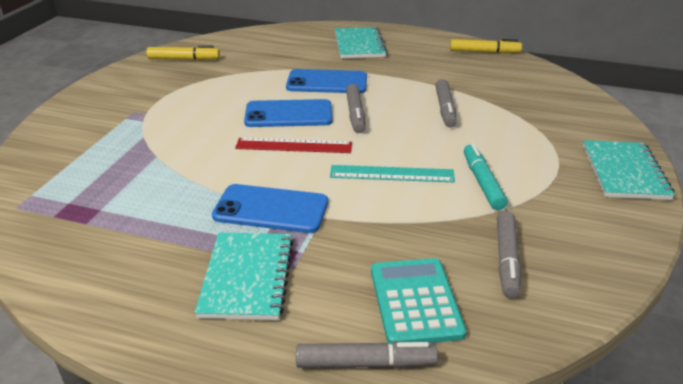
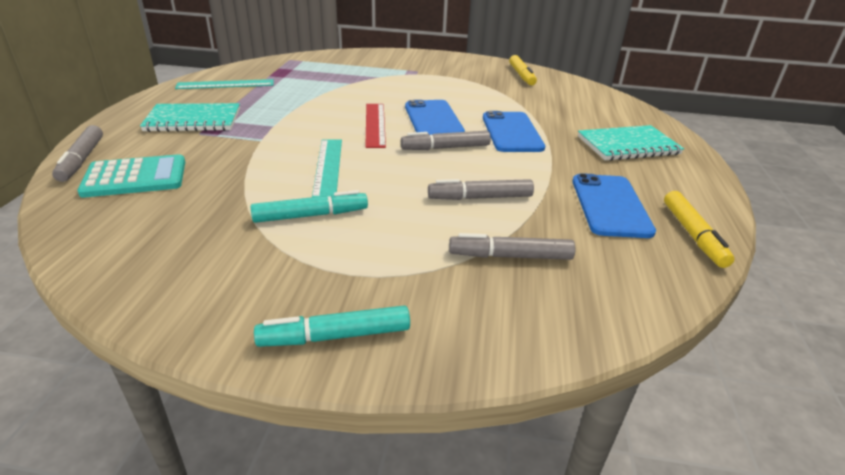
camera: 80 degrees right, 0 degrees up
blue phone [212,184,328,233] -> blue phone moved to [572,173,656,238]
grey marker [497,211,521,298] -> grey marker moved to [449,233,576,260]
turquoise notebook [583,140,675,200] -> turquoise marker [254,306,410,347]
none -> turquoise ruler [175,79,274,89]

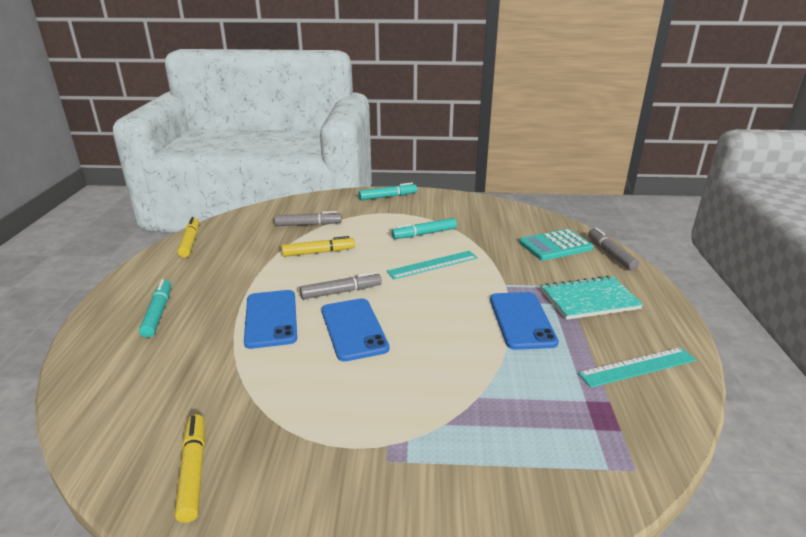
camera: 175 degrees right, 5 degrees down
turquoise ruler [312,139,342,197] -> turquoise ruler turned 75 degrees clockwise [386,251,478,279]
red ruler [365,104,386,148] -> none
grey marker [428,179,534,200] -> yellow marker [281,236,355,257]
blue phone [572,173,656,238] -> blue phone moved to [490,292,559,350]
turquoise notebook [578,125,684,161] -> turquoise marker [139,279,171,338]

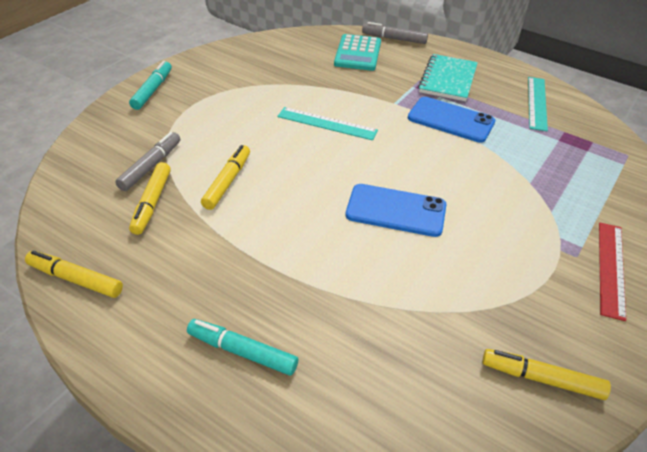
camera: 60 degrees left, 15 degrees up
blue phone [244,290,297,349] -> none
grey marker [300,272,382,299] -> none
turquoise ruler [386,251,478,279] -> turquoise ruler turned 75 degrees counterclockwise [277,107,378,140]
turquoise marker [391,218,457,239] -> none
none -> yellow marker [129,162,171,235]
none -> red ruler [599,222,626,321]

